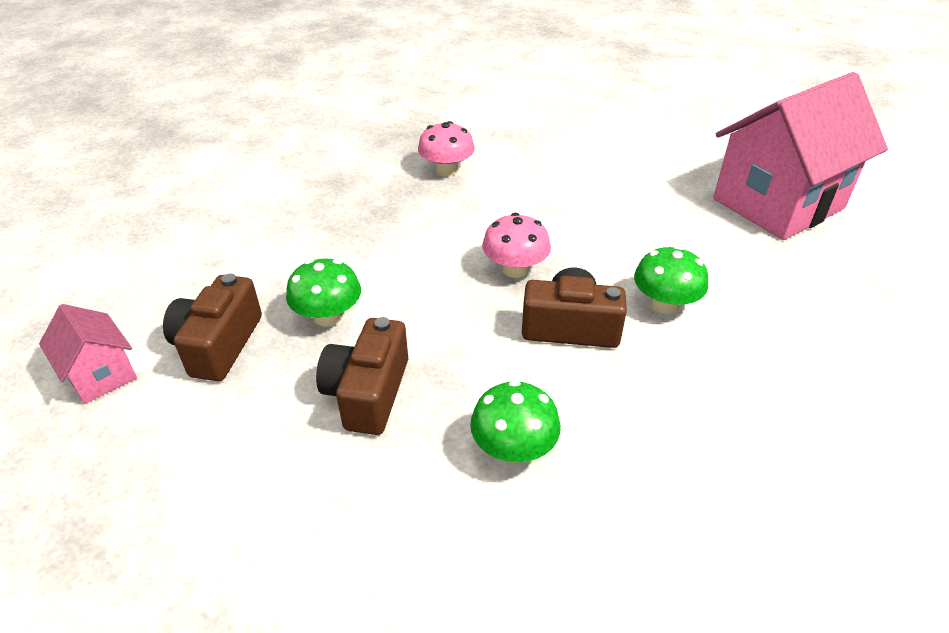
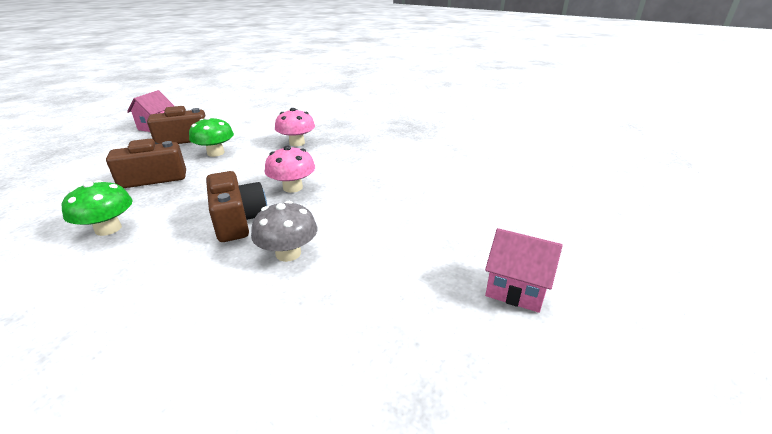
camera: 60 degrees right, 10 degrees down
pink mushroom [418,121,475,176] -> pink mushroom moved to [275,108,315,146]
green mushroom [634,246,708,314] -> grey mushroom [251,201,317,262]
pink house [713,72,888,240] -> pink house [485,228,563,313], size x0.45

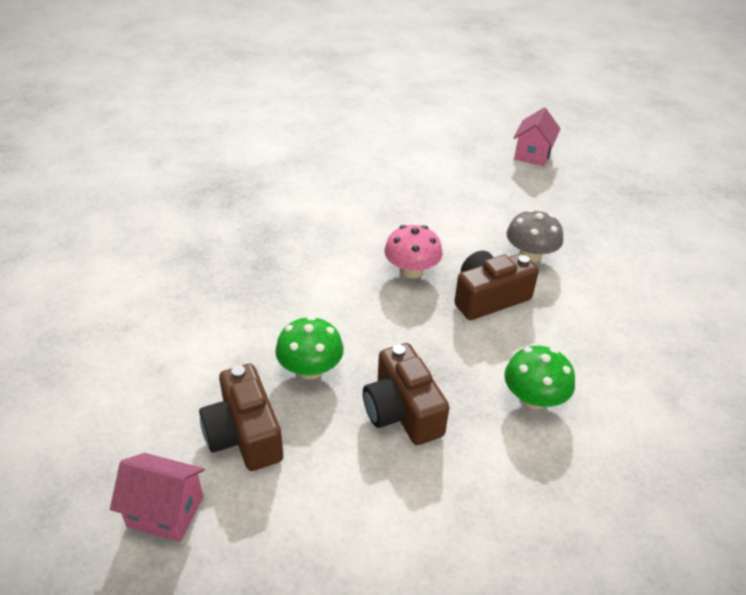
camera: 95 degrees left, 10 degrees up
pink mushroom [275,108,315,146] -> none

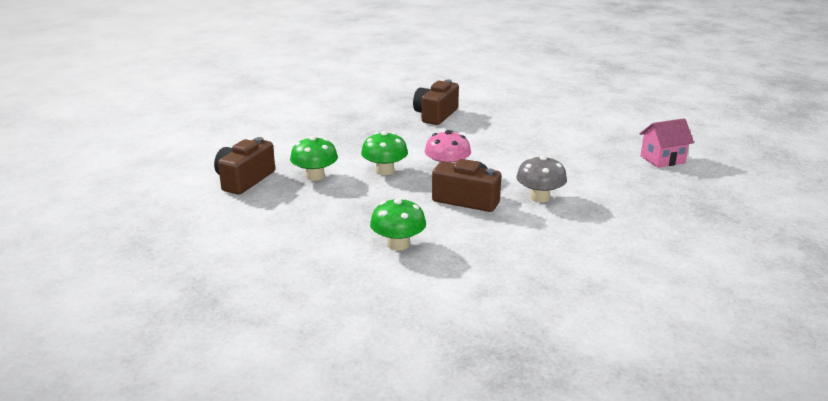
camera: 50 degrees right, 15 degrees down
pink house [110,453,205,542] -> none
brown camera [363,343,449,445] -> brown camera moved to [413,80,459,125]
none -> green mushroom [361,131,408,175]

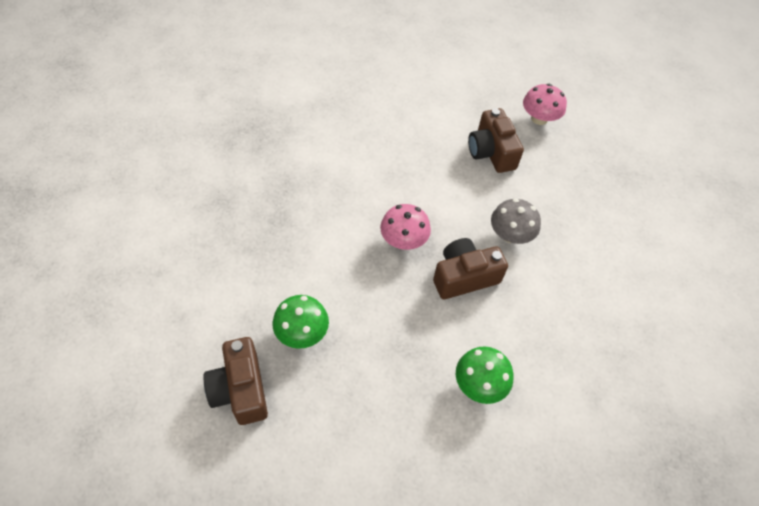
camera: 45 degrees left, 30 degrees up
green mushroom [361,131,408,175] -> none
brown camera [413,80,459,125] -> brown camera moved to [468,108,524,173]
pink house [639,118,694,168] -> pink mushroom [523,84,567,125]

